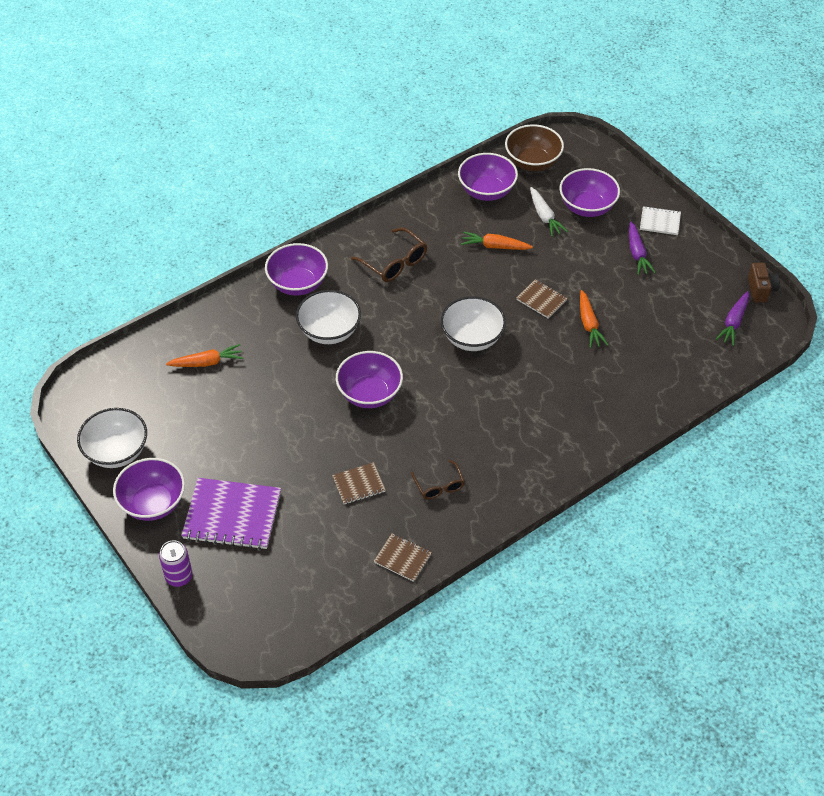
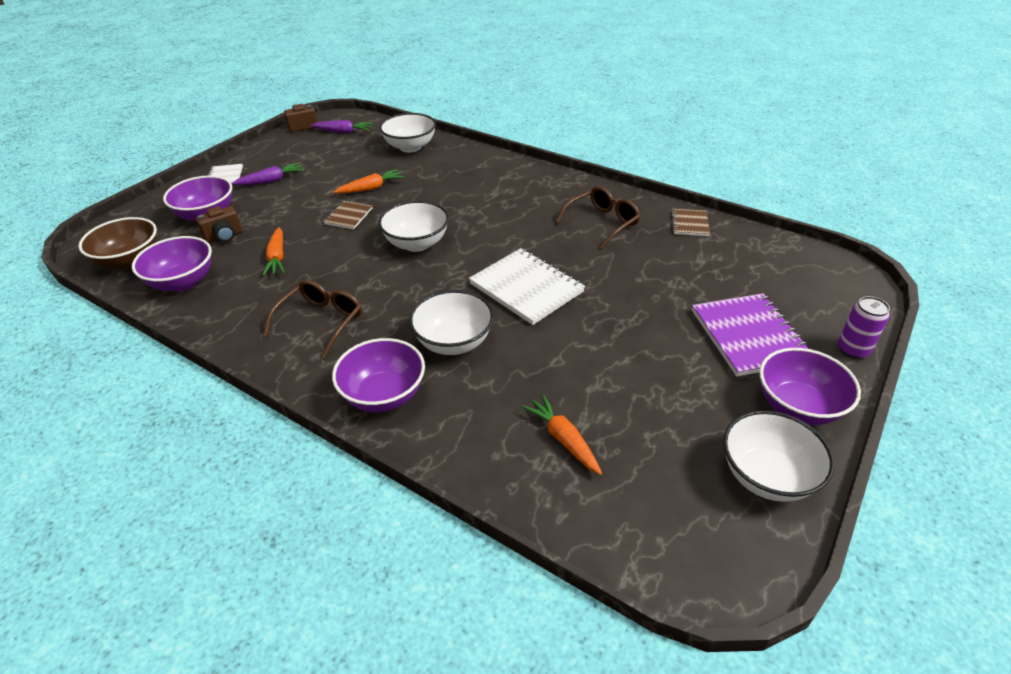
camera: 110 degrees left, 10 degrees down
brown notebook [332,462,386,504] -> none
purple bowl [336,351,403,408] -> white notebook [469,248,585,325]
brown glasses [411,460,465,499] -> brown glasses [555,186,641,249], size x1.54
white carrot [530,187,568,237] -> brown camera [196,206,242,243]
none -> white bowl [379,113,436,152]

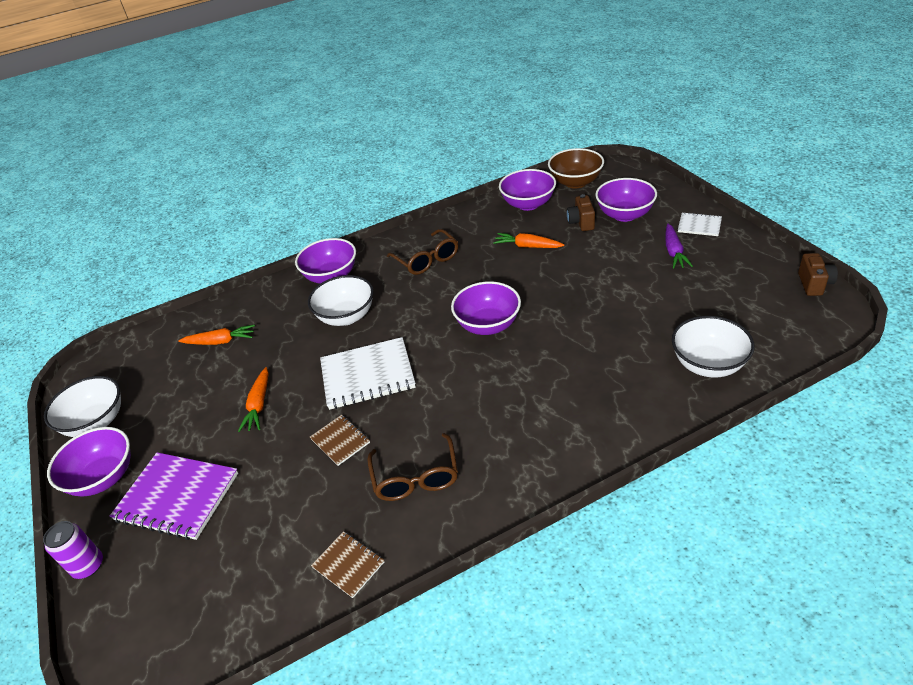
camera: 125 degrees right, 0 degrees up
purple carrot [310,120,373,133] -> none
brown notebook [323,201,373,229] -> brown notebook moved to [310,415,370,466]
orange carrot [333,169,404,194] -> orange carrot moved to [238,367,268,432]
white bowl [378,201,449,252] -> purple bowl [451,281,521,335]

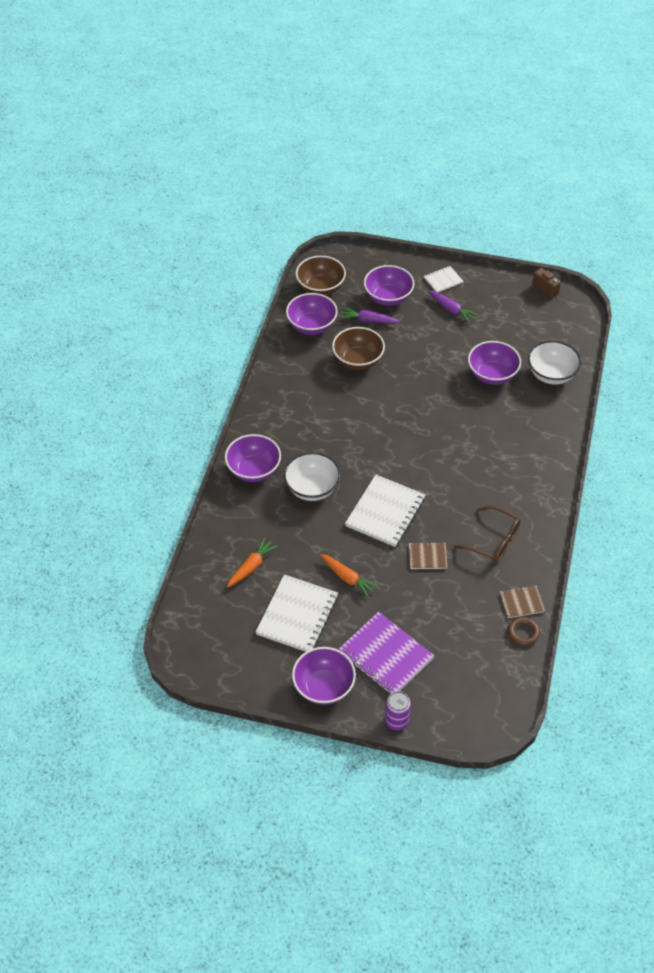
camera: 55 degrees left, 10 degrees up
white bowl [44,376,121,437] -> none
purple notebook [109,452,238,540] -> purple notebook turned 75 degrees clockwise [338,612,434,694]
brown glasses [387,229,458,275] -> none
purple bowl [451,281,521,335] -> purple bowl moved to [468,341,521,385]
orange carrot [493,233,565,248] -> brown bowl [332,327,385,370]
brown camera [567,194,595,231] -> purple carrot [340,308,399,324]
none -> white notebook [256,574,338,652]
none -> brown ring [508,617,540,646]

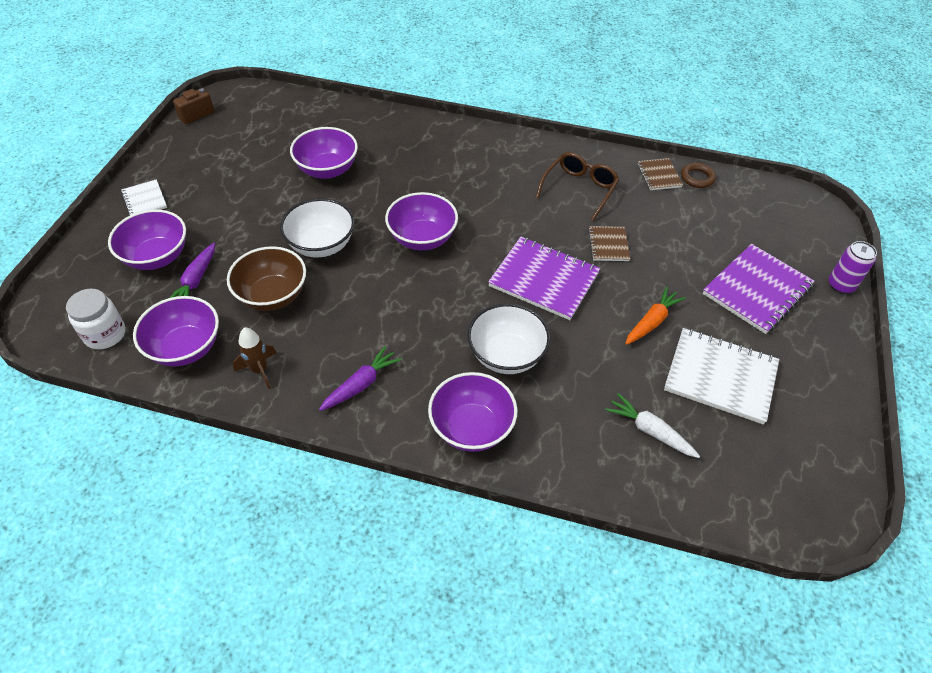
camera: 90 degrees left, 0 degrees up
orange carrot [227,537,278,587] -> white carrot [605,393,700,458]
purple bowl [292,647,356,705] -> purple bowl moved to [385,192,458,250]
brown bowl [296,256,346,296] -> white jar [66,289,126,349]
white notebook [345,475,425,547] -> purple notebook [488,237,600,320]
purple carrot [428,290,478,323] -> purple carrot moved to [319,346,402,411]
white bowl [528,341,581,385] -> white bowl moved to [280,198,355,258]
none -> brown rocket [233,328,277,389]

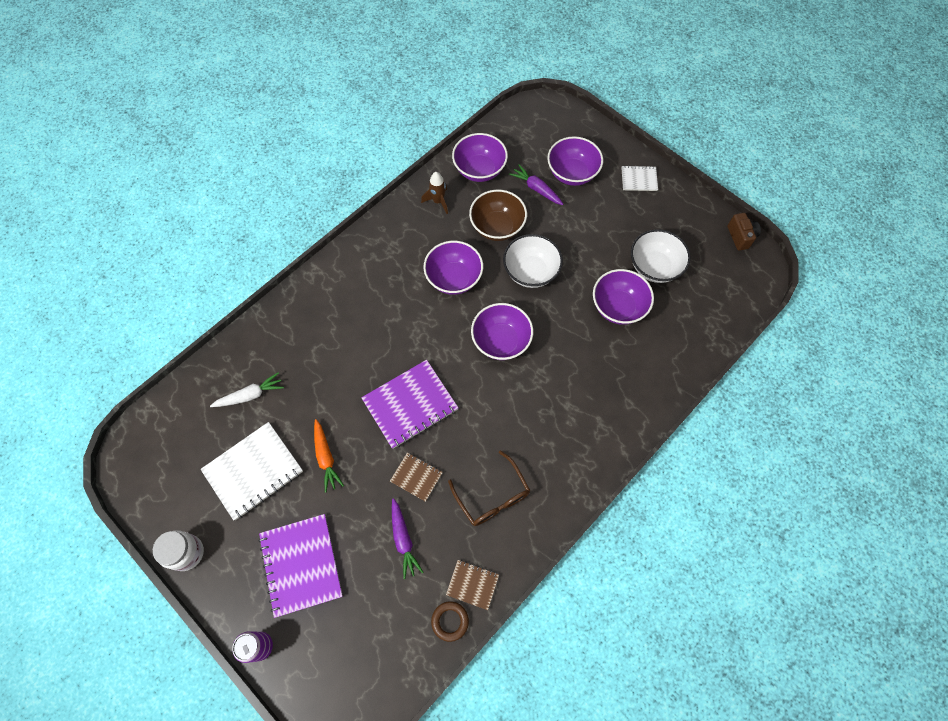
camera: 120 degrees right, 15 degrees up
white jar [66,289,126,349] -> white jar moved to [153,530,204,571]
purple carrot [319,346,402,411] -> purple carrot moved to [392,498,424,579]
purple bowl [428,372,518,452] -> purple bowl moved to [423,241,483,295]
white bowl [468,304,550,374] -> white bowl moved to [631,229,691,283]

